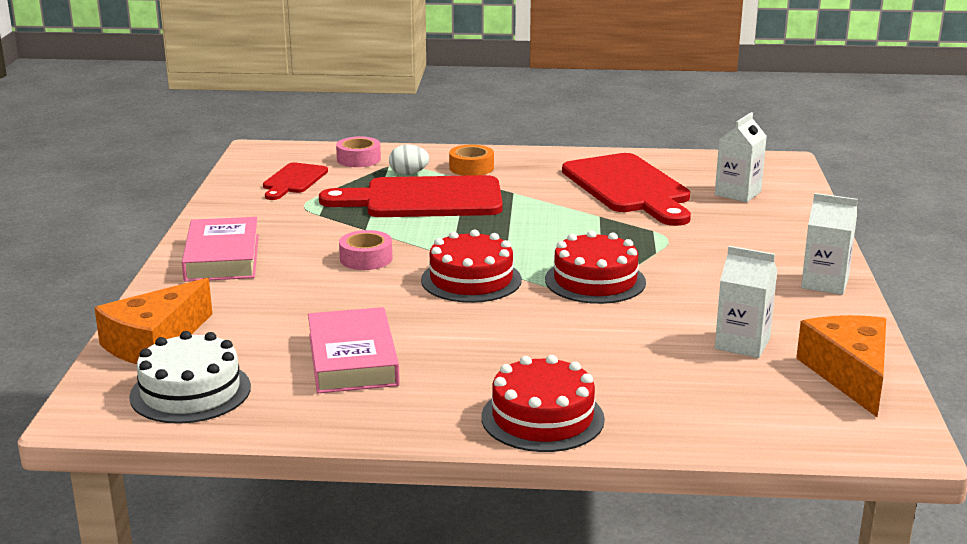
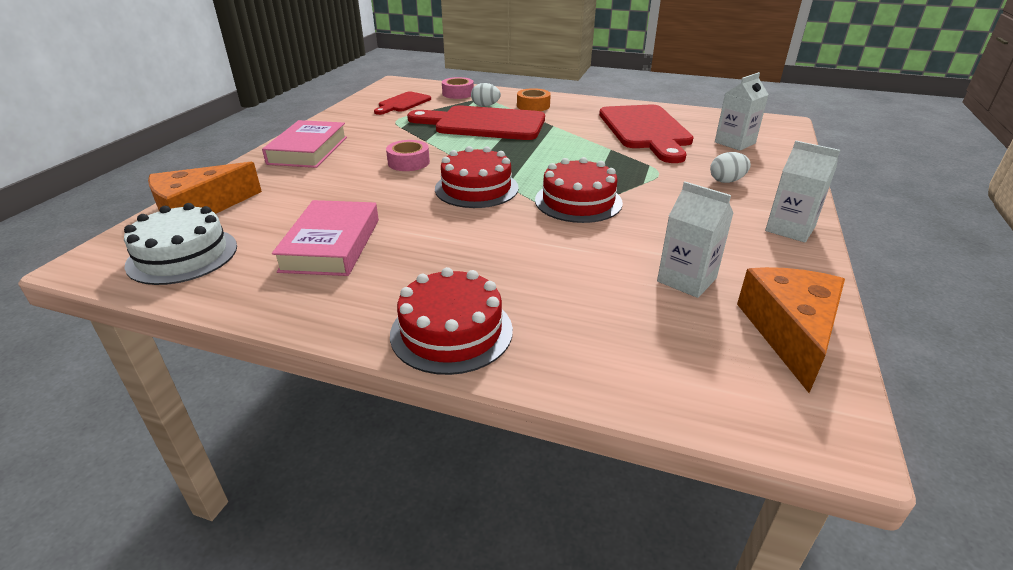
camera: 15 degrees right, 10 degrees up
none -> white egg [710,152,751,183]

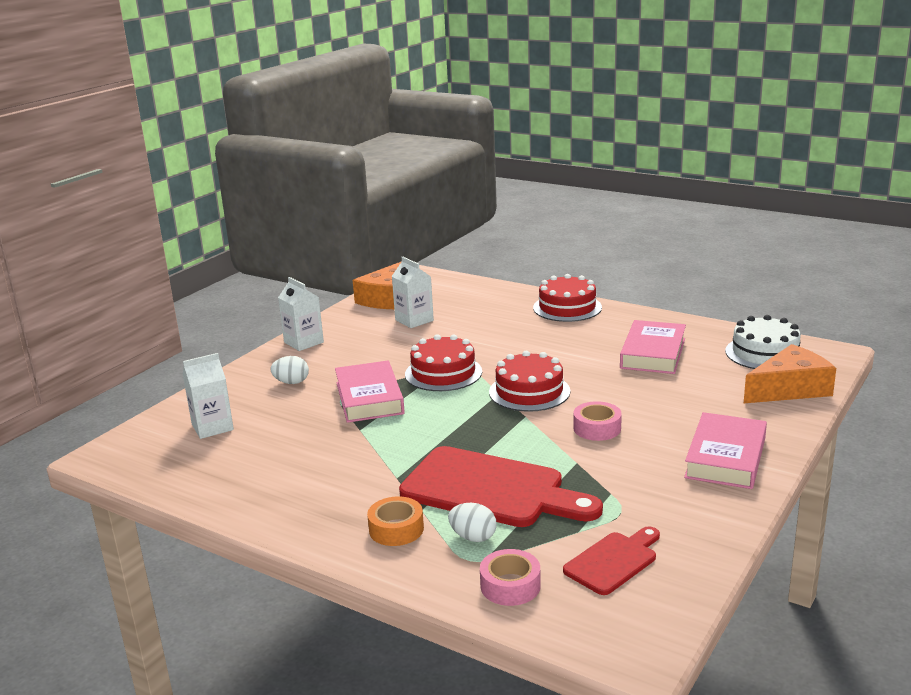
camera: 165 degrees left, 10 degrees down
red cutting board [599,104,694,163] -> none
none -> pink book [335,361,405,423]

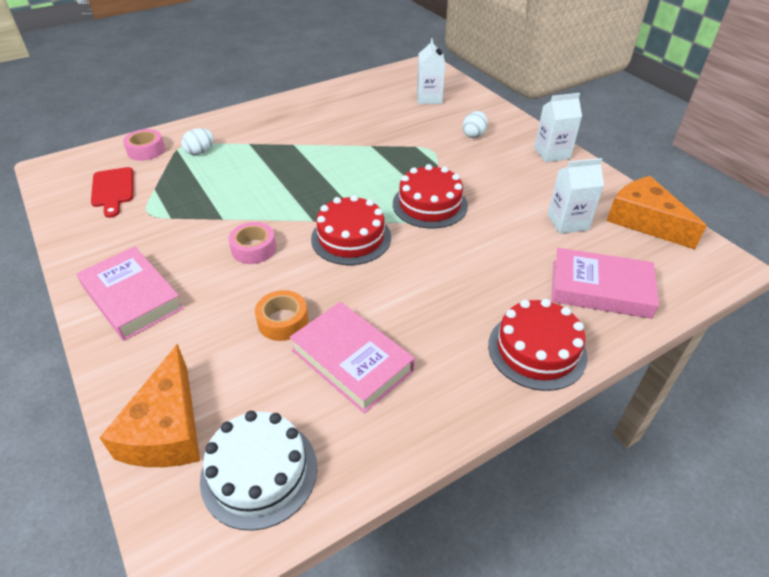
camera: 115 degrees right, 20 degrees up
pink book [335,361,405,423] -> pink book moved to [551,248,659,319]
orange tape [367,496,424,546] -> orange tape moved to [255,290,308,341]
red cutting board [399,446,603,527] -> none

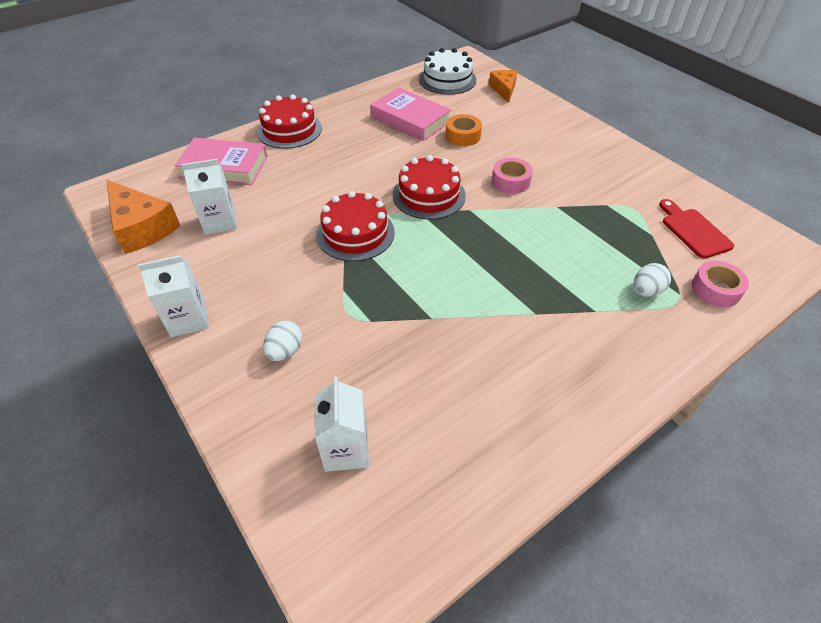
camera: 175 degrees right, 5 degrees up
pink book [76,246,184,341] -> none
orange cheese [100,344,200,467] -> orange cheese [489,70,517,103], size x0.61

